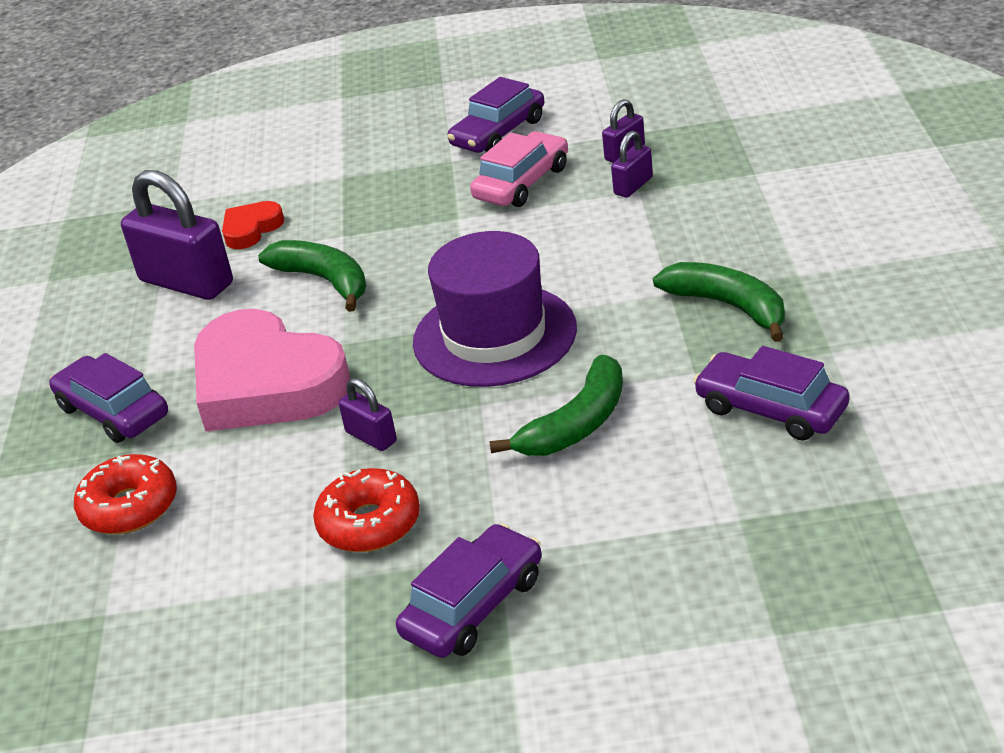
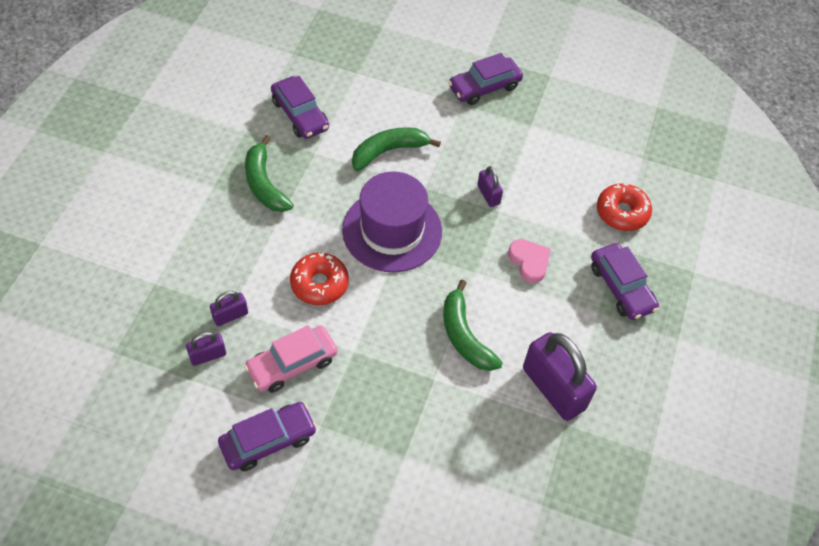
camera: 165 degrees left, 20 degrees up
pink heart [194,309,351,432] -> pink heart [508,239,551,283], size x0.45
red heart [222,201,284,249] -> none
red donut [313,468,420,552] -> red donut moved to [290,252,349,305]

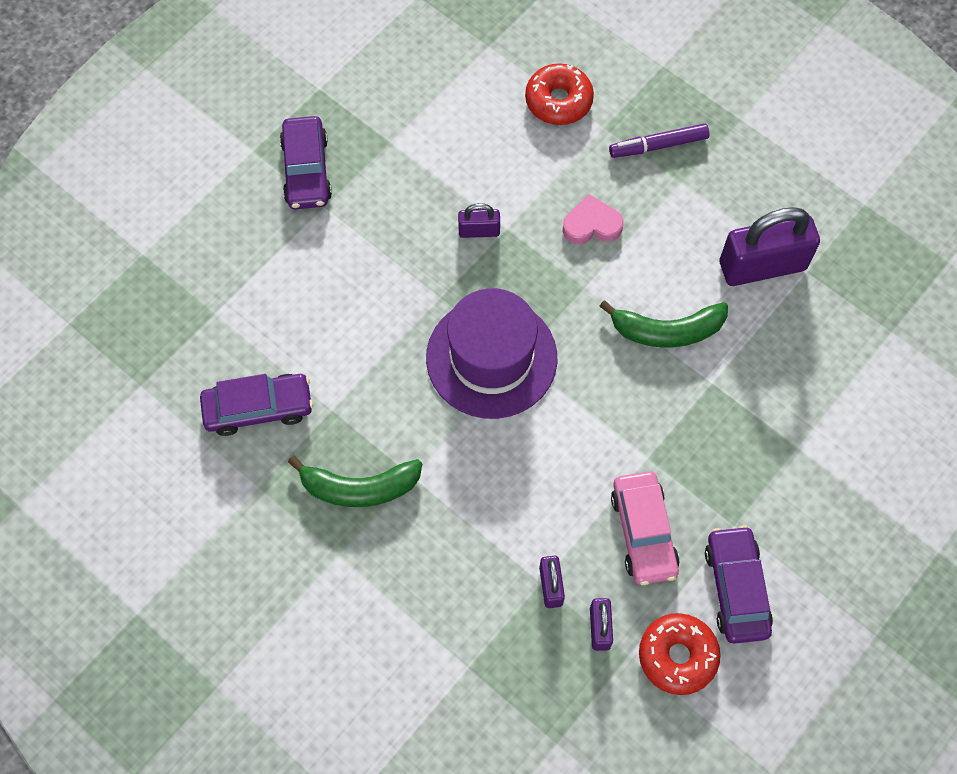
camera: 65 degrees left, 10 degrees up
red donut [290,252,349,305] -> red donut moved to [639,613,721,695]
green banana [352,127,441,171] -> none
purple car [591,243,659,320] -> purple marker [609,123,710,158]

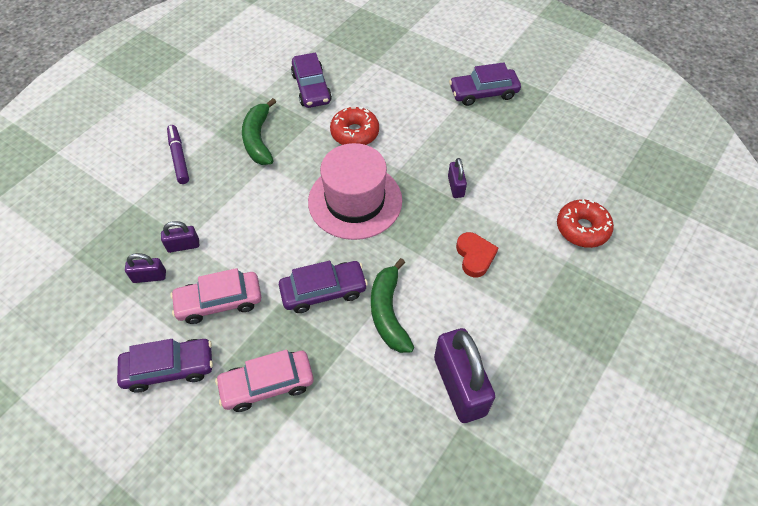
camera: 85 degrees right, 10 degrees down
purple hat [426,288,557,419] -> pink hat [308,143,402,240]
pink heart [563,194,624,244] -> red heart [456,232,498,277]
purple marker [609,123,710,158] -> purple marker moved to [167,125,189,184]
red donut [639,613,721,695] -> red donut moved to [330,106,379,145]
none -> pink car [215,350,314,412]
none -> purple car [279,261,368,313]

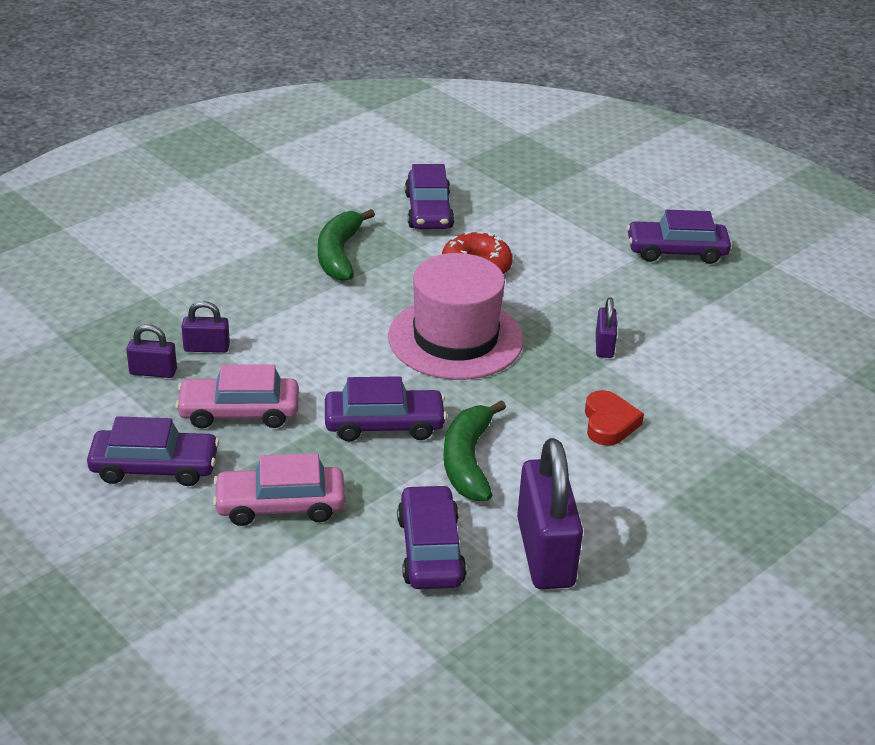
camera: 10 degrees right, 20 degrees down
purple marker [167,125,189,184] -> none
red donut [557,199,614,248] -> none
none -> purple car [397,485,467,589]

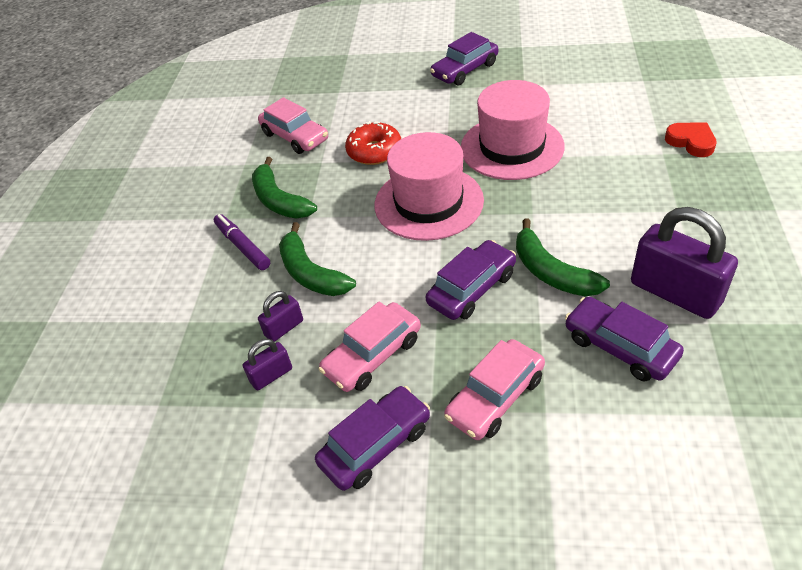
camera: 35 degrees left, 10 degrees up
purple car [405,164,454,229] -> pink car [258,97,328,154]
red heart [585,390,644,446] -> red heart moved to [665,123,717,157]
purple padlock [596,297,617,358] -> pink hat [461,80,565,180]
none -> purple marker [214,214,270,270]
none -> green banana [279,222,356,296]

